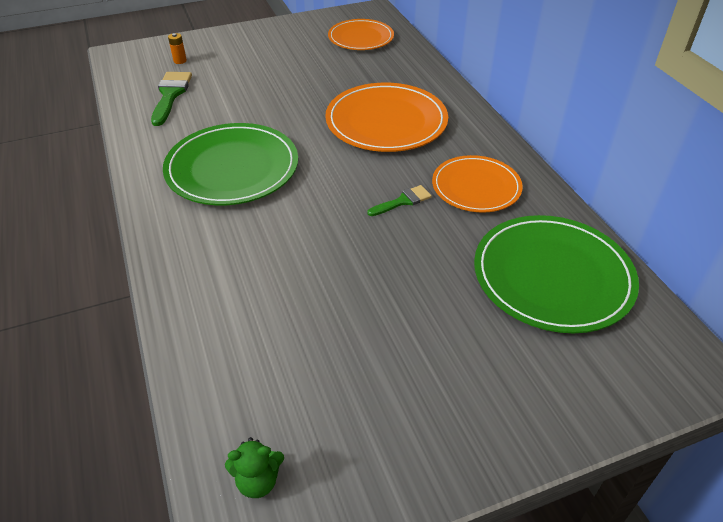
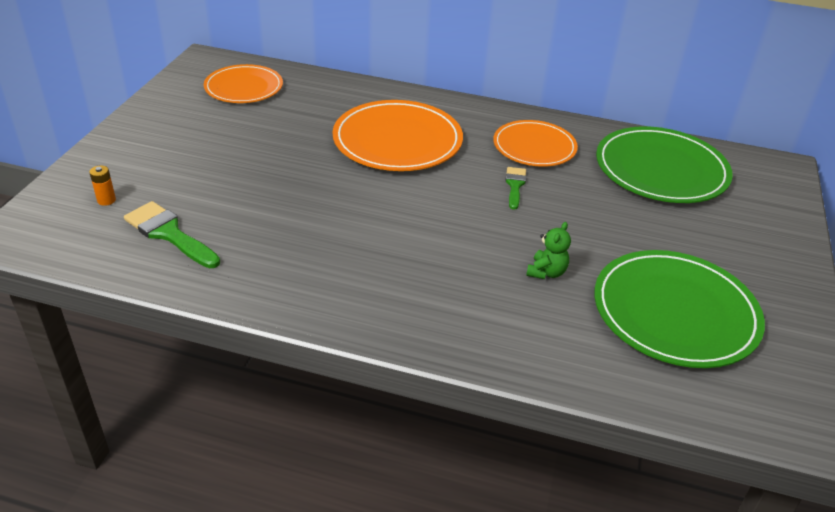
camera: 55 degrees left, 5 degrees down
green plate [163,123,298,205] -> green plate moved to [594,250,765,368]
green teddy bear [225,437,284,498] -> green teddy bear moved to [526,222,571,279]

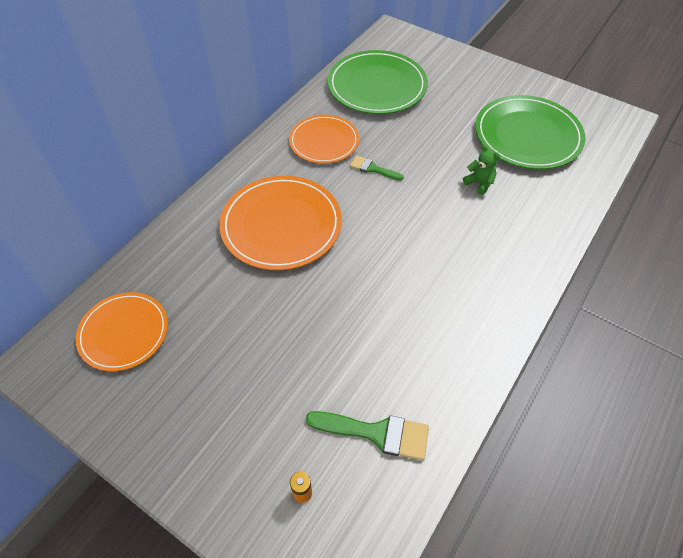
camera: 70 degrees left, 15 degrees up
green brush [124,201,220,268] -> green brush turned 135 degrees counterclockwise [306,411,429,460]

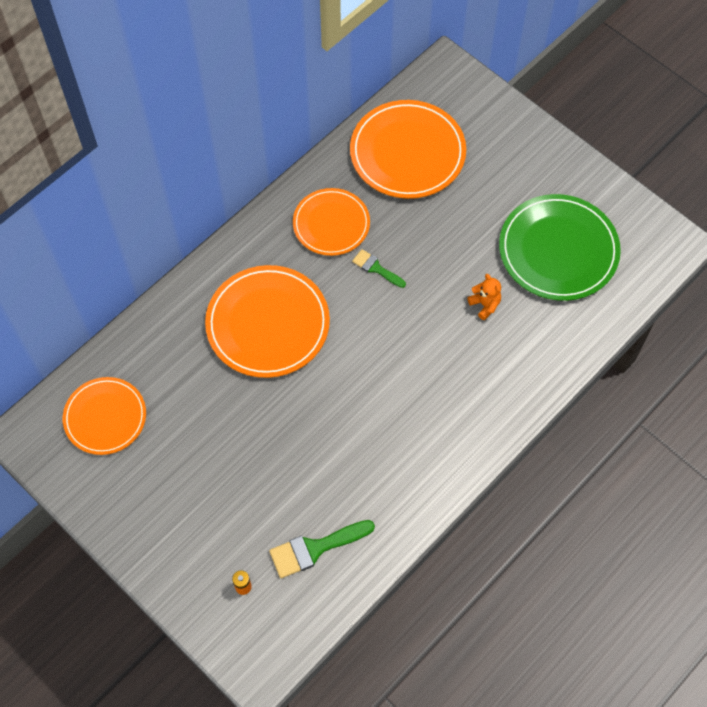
camera: 10 degrees right, 10 degrees up
green brush [306,411,429,460] -> green brush turned 135 degrees clockwise [269,520,375,578]
green plate [328,50,428,114] -> orange plate [350,100,466,199]
green teddy bear [463,145,500,195] -> orange teddy bear [467,274,501,320]

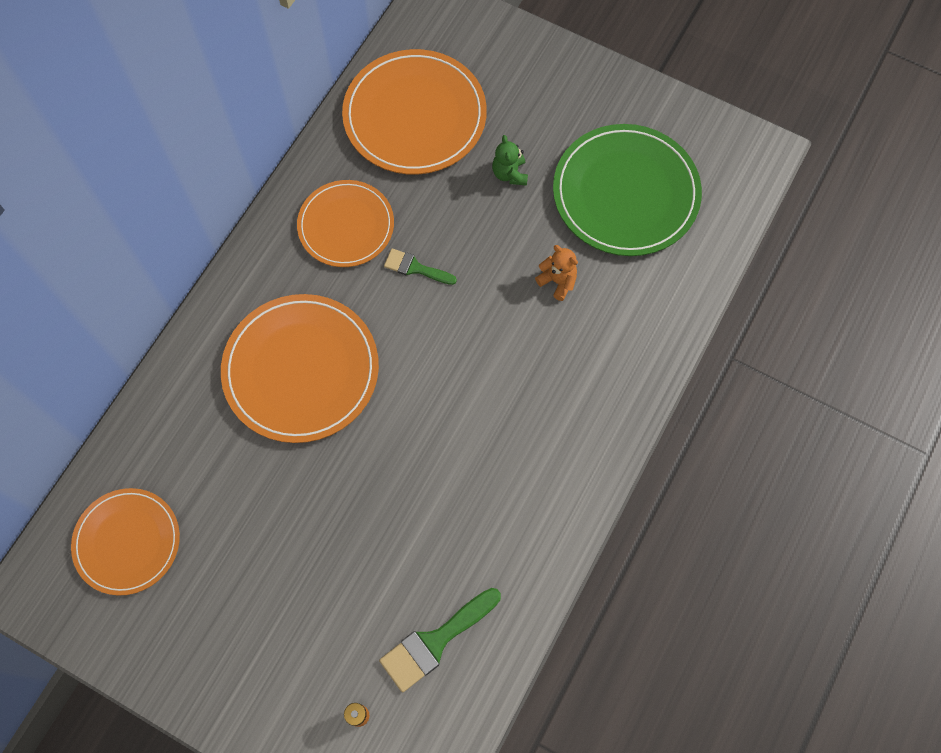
camera: 15 degrees left, 5 degrees up
none -> green teddy bear [492,135,528,186]

